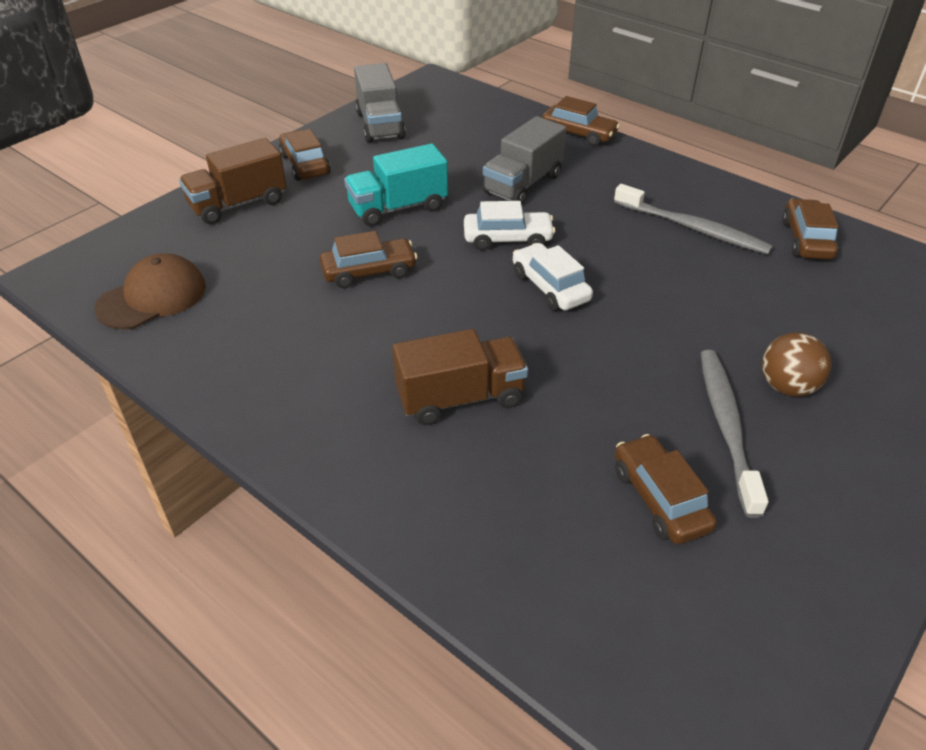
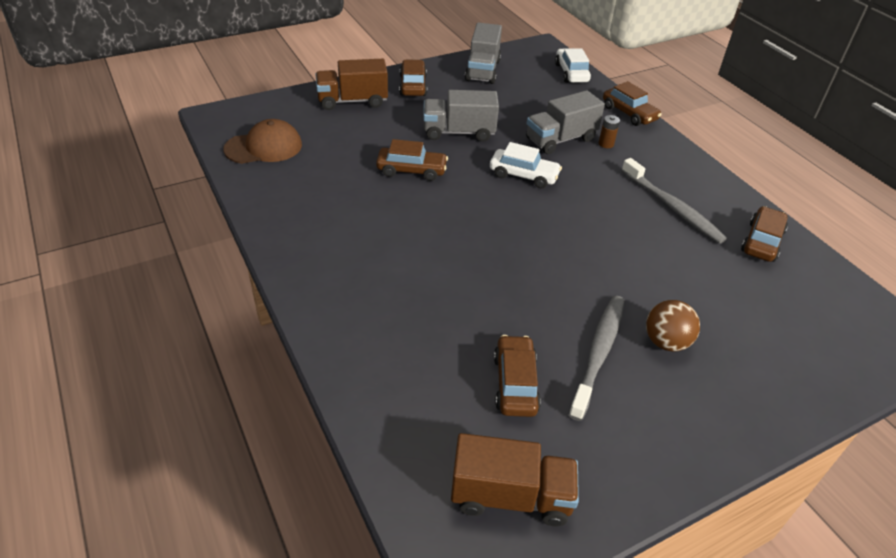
camera: 20 degrees right, 0 degrees up
turquoise truck [344,143,448,226] -> grey truck [423,90,499,142]
brown truck [392,329,528,425] -> brown truck moved to [451,433,579,527]
white car [513,243,593,311] -> white car moved to [555,48,591,83]
none -> brown battery [599,115,620,148]

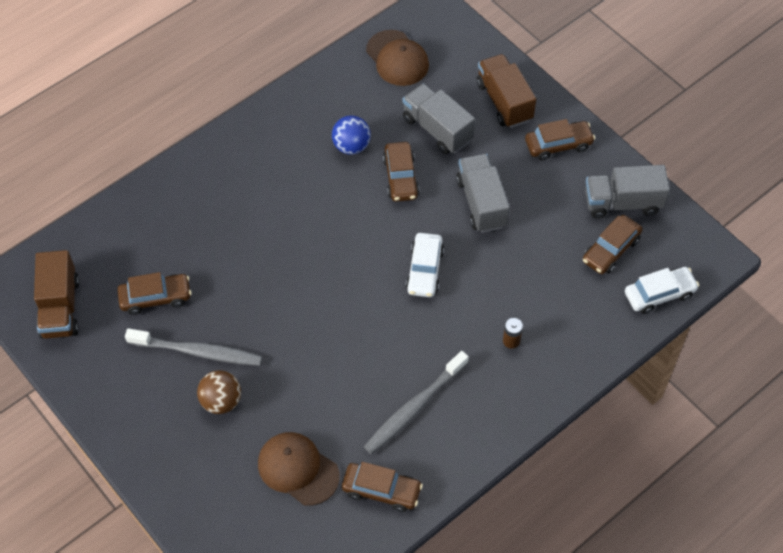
camera: 80 degrees right, 15 degrees up
grey truck [526,90,605,154] -> grey truck moved to [403,83,475,154]
brown car [603,81,662,126] -> brown car moved to [583,215,642,274]
none -> brown cap [258,432,340,506]
none -> blue ball [332,115,371,155]

